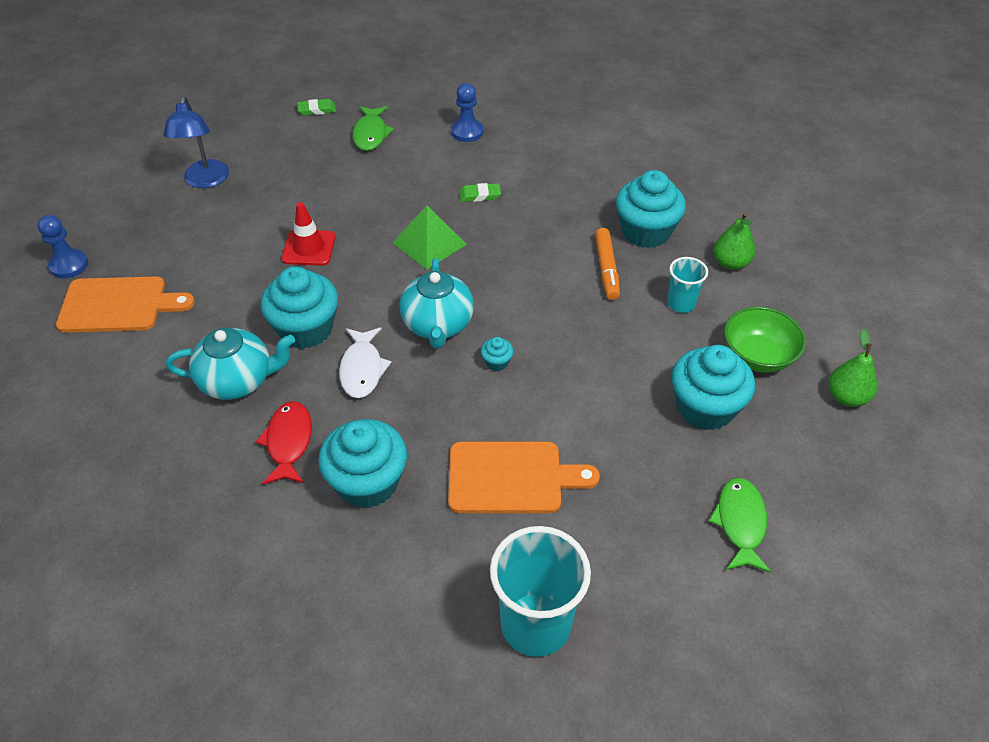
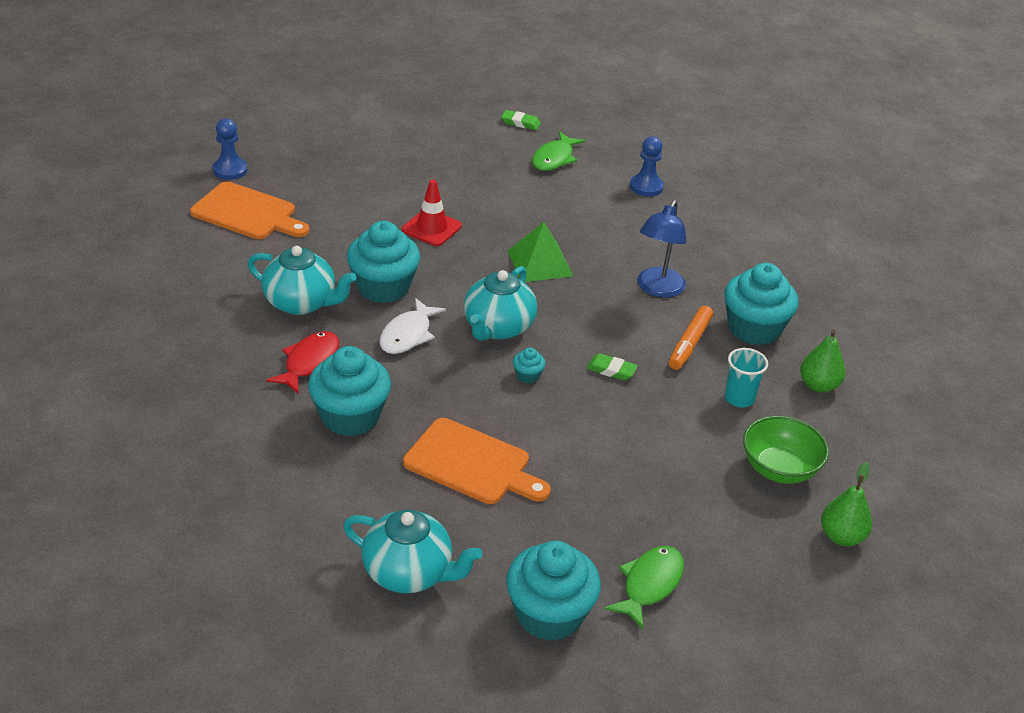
camera: 25 degrees right, 10 degrees down
blue lamp [163,97,229,188] -> blue lamp moved to [637,200,687,298]
green eraser [459,183,501,202] -> green eraser moved to [586,353,638,380]
turquoise cup [490,526,591,657] -> turquoise teapot [343,510,482,593]
turquoise cupcake [671,345,755,430] -> turquoise cupcake moved to [506,541,601,641]

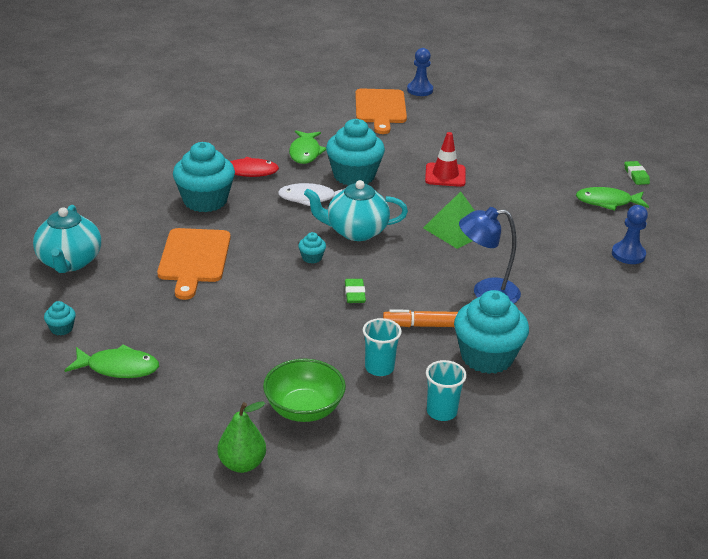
camera: 65 degrees right, 5 degrees down
turquoise teapot [248,246,356,315] -> green fish [289,130,326,164]
turquoise cupcake [506,541,601,641] -> turquoise cupcake [44,301,76,336], size x0.42
green pear [800,330,845,393] -> turquoise cup [426,360,467,421]

